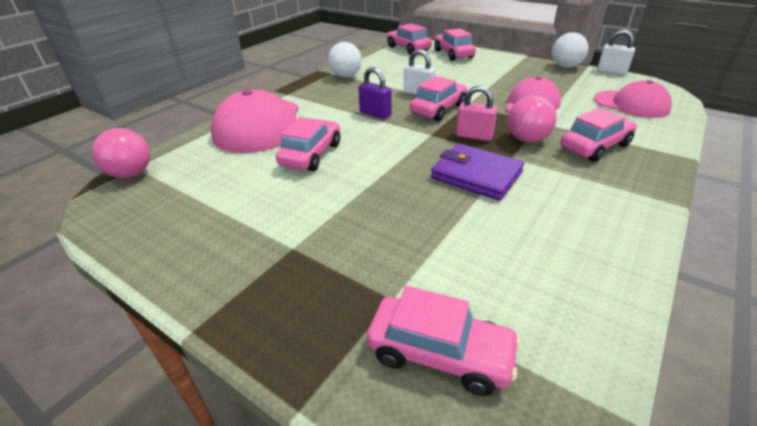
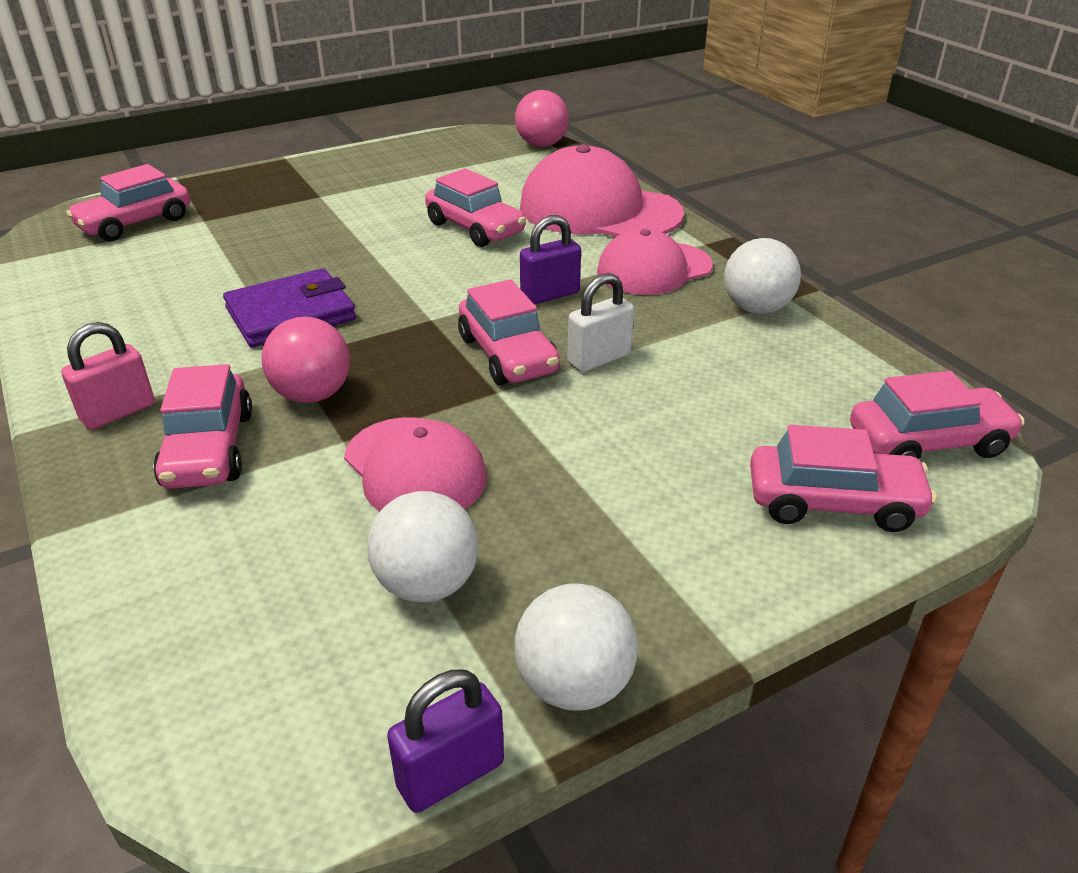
camera: 115 degrees right, 0 degrees up
pink padlock [456,86,497,141] -> pink padlock moved to [61,322,155,430]
pink cap [594,80,672,118] -> pink cap moved to [597,228,713,295]
white padlock [597,30,635,75] -> purple padlock [387,670,504,813]
none -> white ball [367,491,478,602]

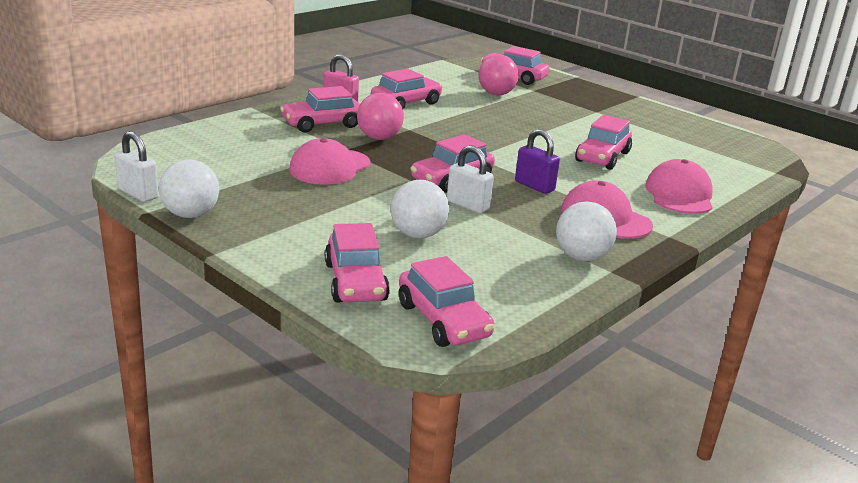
camera: 70 degrees right, 10 degrees down
purple wallet [223,268,356,347] -> none
white ball [367,491,478,602] -> white ball moved to [391,180,449,238]
purple padlock [387,670,504,813] -> white padlock [114,131,159,202]
pink ball [515,90,569,147] -> pink ball moved to [479,55,519,95]
pink cap [520,145,684,237] -> pink cap [645,159,713,214], size x0.65
none -> pink car [371,69,443,109]

